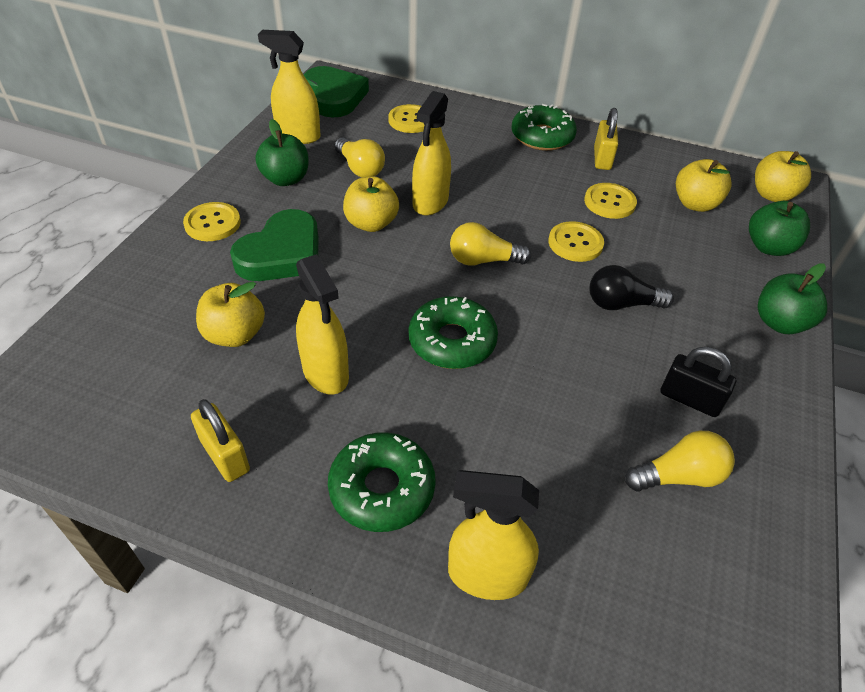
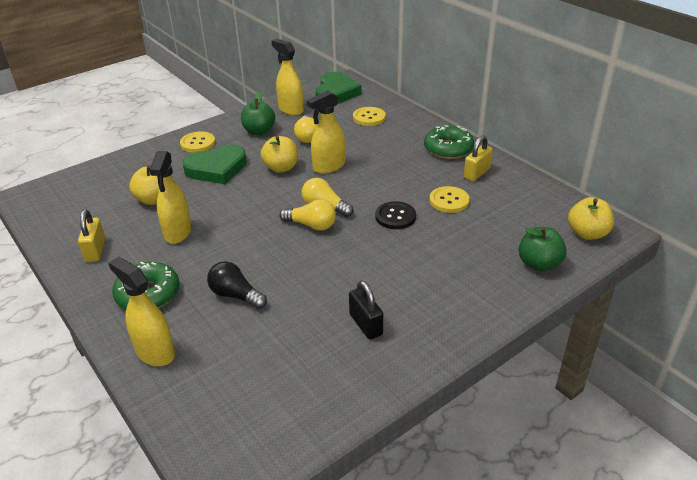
camera: 35 degrees right, 10 degrees down
green donut [409,296,498,369] -> none
yellow button [548,221,604,262] -> black button [375,201,416,229]
black light bulb [589,265,674,310] -> black light bulb moved to [207,261,267,309]
yellow light bulb [625,431,735,492] -> yellow light bulb moved to [279,199,336,231]
yellow apple [676,159,732,212] -> none
green apple [758,263,827,334] -> none

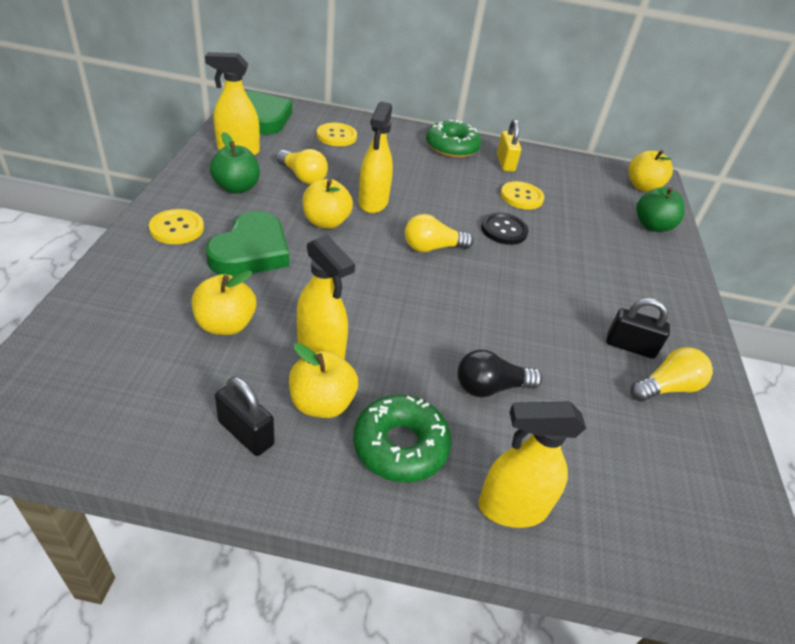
camera: 50 degrees left, 5 degrees up
yellow padlock [78,210,105,262] -> black padlock [215,376,275,456]
yellow light bulb [279,199,336,231] -> yellow light bulb moved to [631,347,713,402]
none -> yellow apple [289,343,358,418]

